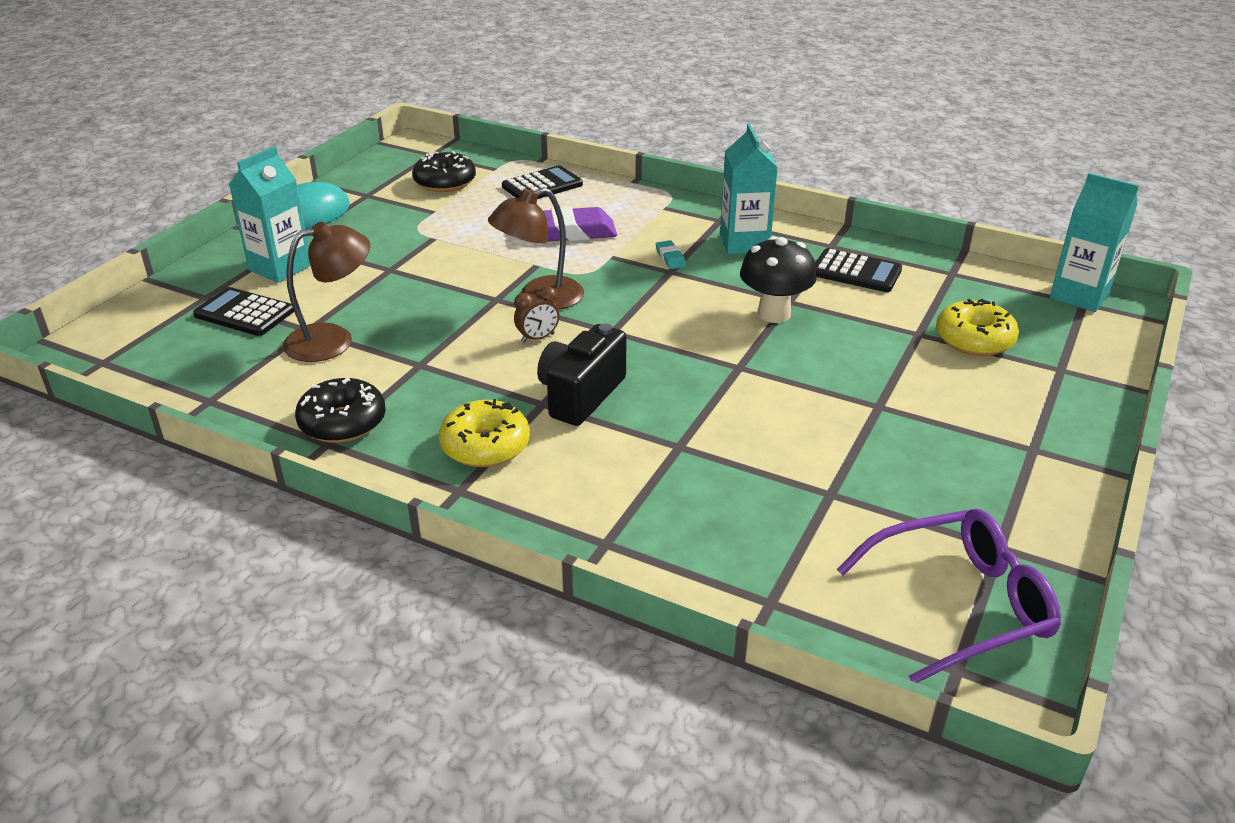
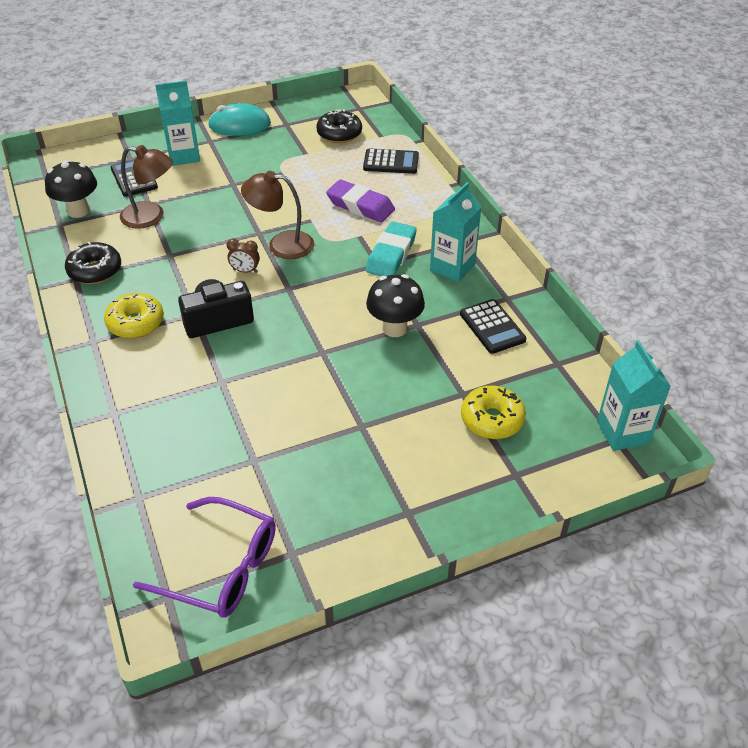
camera: 40 degrees right, 10 degrees up
turquoise eraser [656,240,686,269] -> turquoise eraser [366,221,417,276], size x2.17
none -> black mushroom [45,160,97,218]

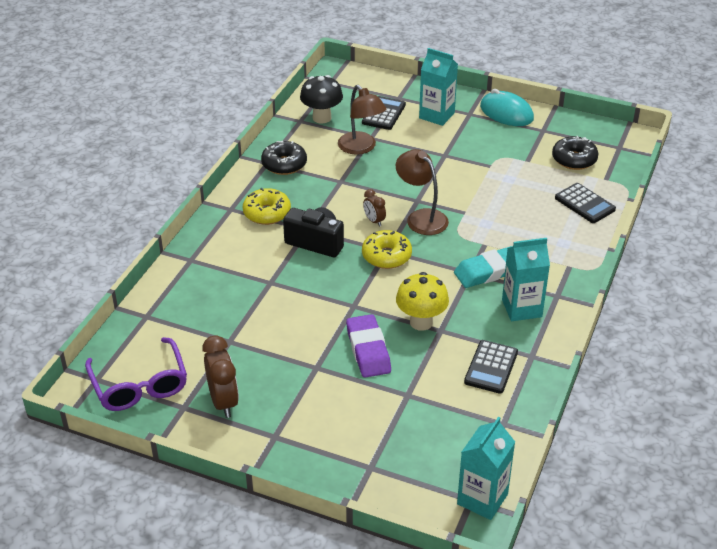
camera: 45 degrees right, 5 degrees down
purple eraser [326,180,395,222] -> purple eraser moved to [346,314,391,378]
black mushroom [366,274,425,337] -> yellow mushroom [396,272,449,331]
yellow donut [461,386,526,439] -> yellow donut moved to [362,230,412,269]
none -> brown clock [202,335,239,418]

